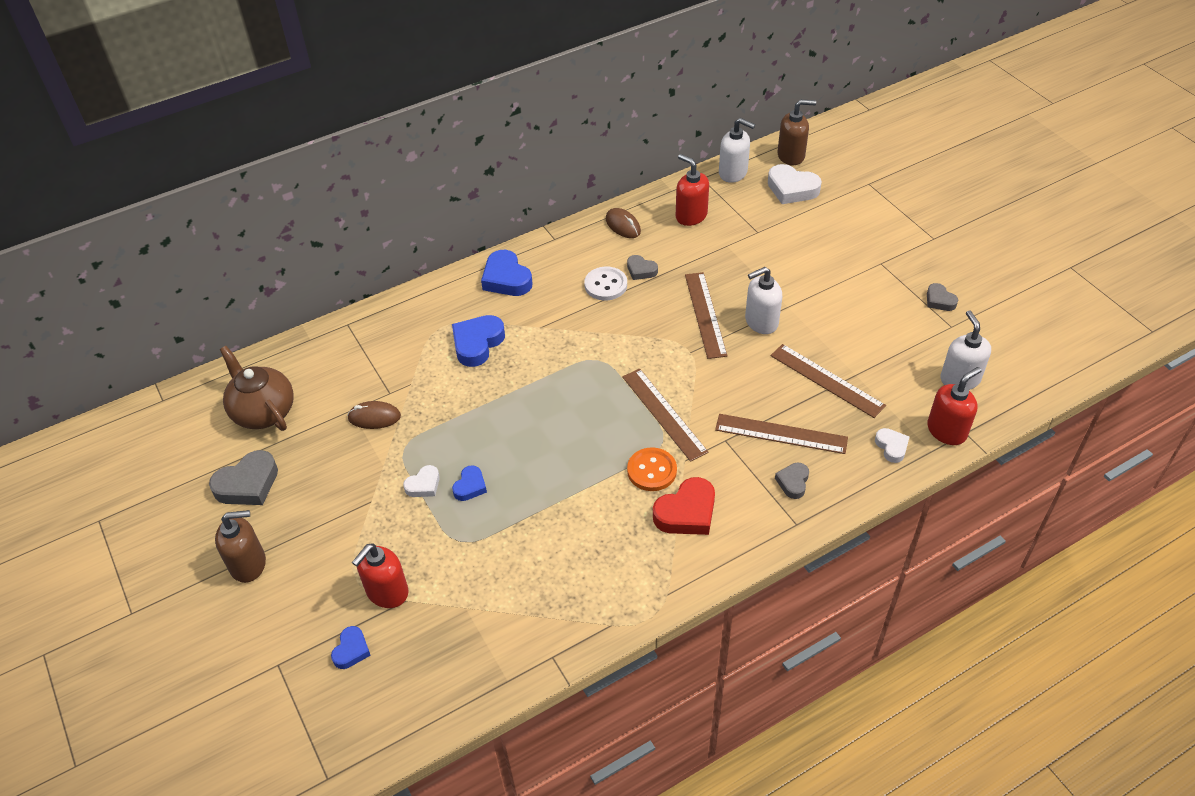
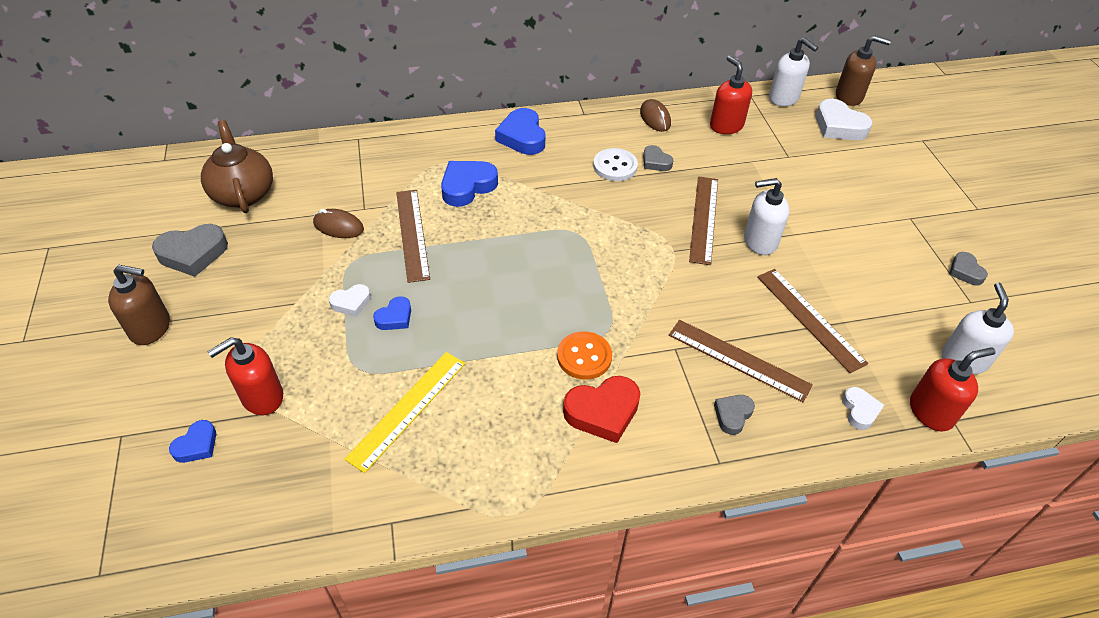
camera: 15 degrees right, 0 degrees up
brown ruler [622,368,709,462] -> brown ruler moved to [396,190,430,283]
none -> yellow ruler [344,352,465,473]

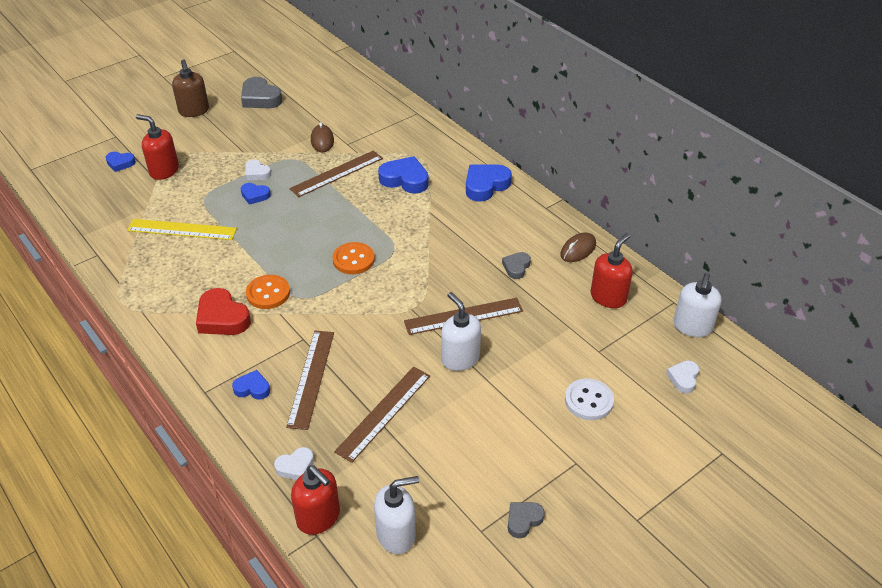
camera: 65 degrees right, 5 degrees down
brown teapot [201,120,273,213] -> none
white button [593,148,638,181] -> white button moved to [565,378,614,420]
grey heart [714,395,755,435] -> blue heart [232,370,270,400]
white heart [816,99,872,140] -> white heart [666,360,699,393], size x0.57
brown soap dispenser [836,35,891,106] -> none
none -> orange button [332,242,375,274]

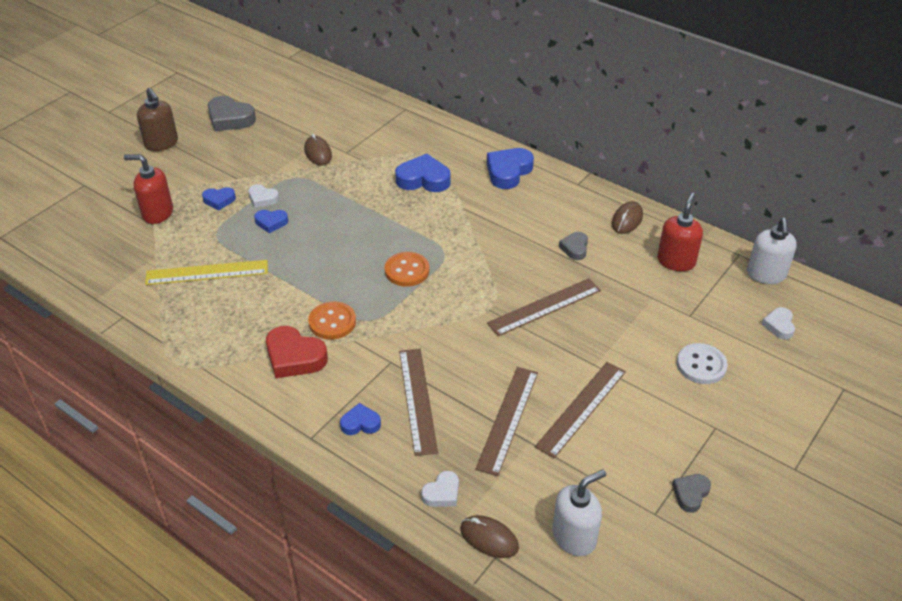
camera: 15 degrees left, 0 degrees up
blue heart [105,152,136,172] -> blue heart moved to [202,187,236,210]
brown ruler [289,150,383,197] -> brown ruler moved to [535,362,626,458]
red soap dispenser [291,465,340,535] -> brown mouse [460,515,519,558]
white soap dispenser [441,292,481,371] -> none

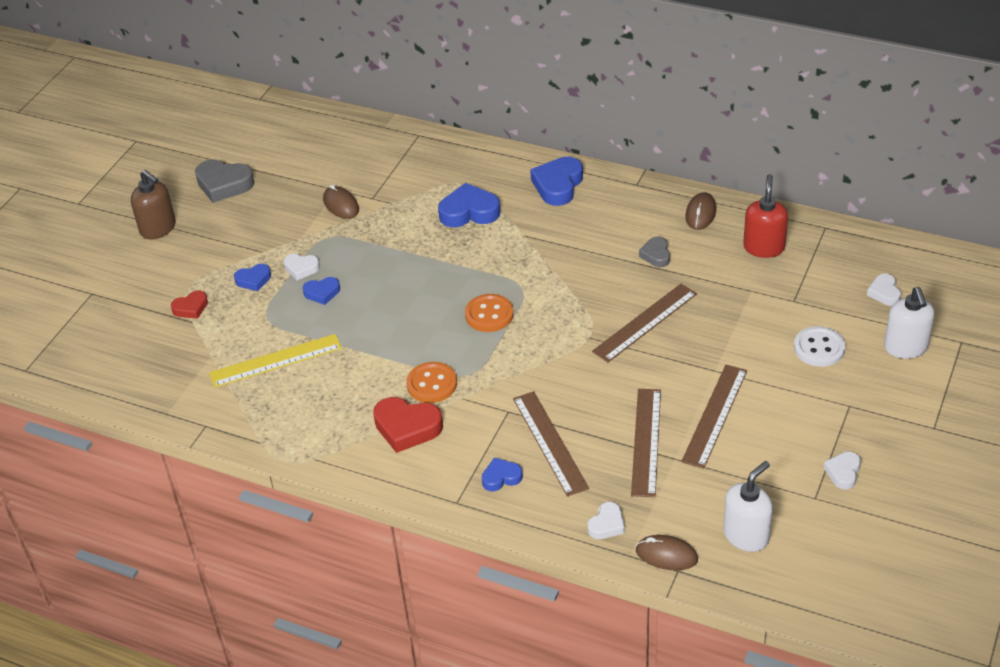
camera: 10 degrees left, 0 degrees up
red soap dispenser [124,155,173,224] -> red heart [171,291,208,319]
grey heart [672,474,711,513] -> white heart [824,452,861,490]
white soap dispenser [747,218,797,284] -> white soap dispenser moved to [884,287,935,359]

